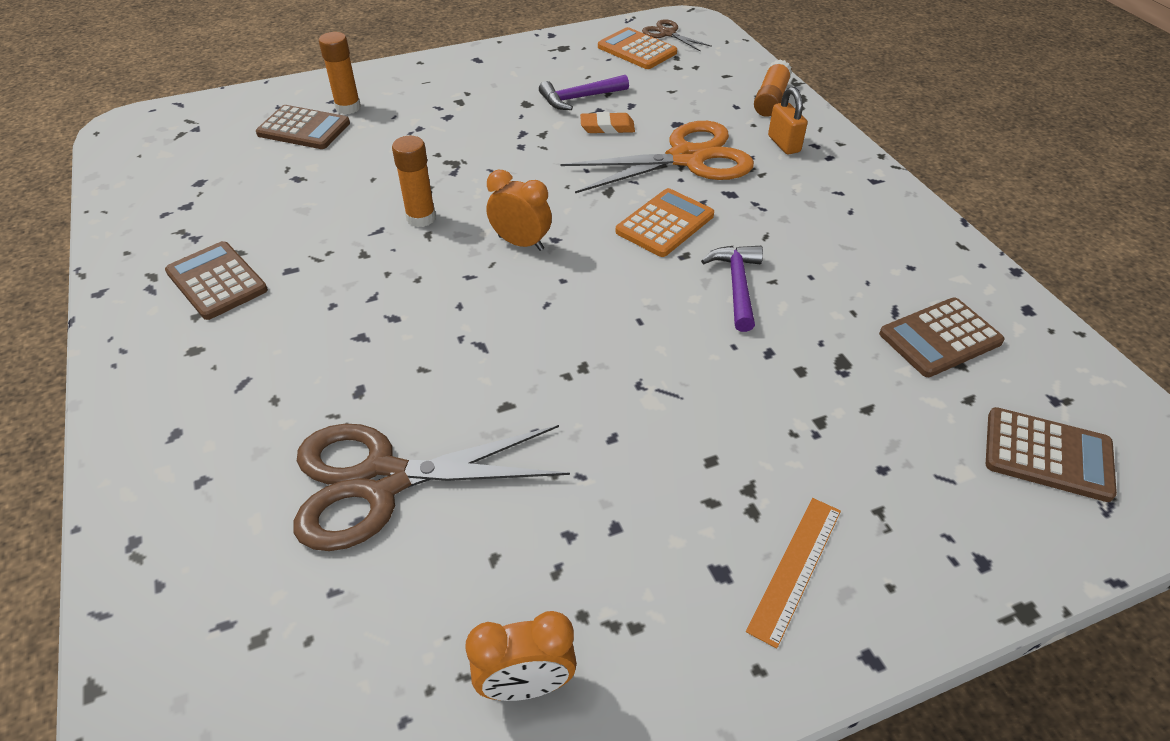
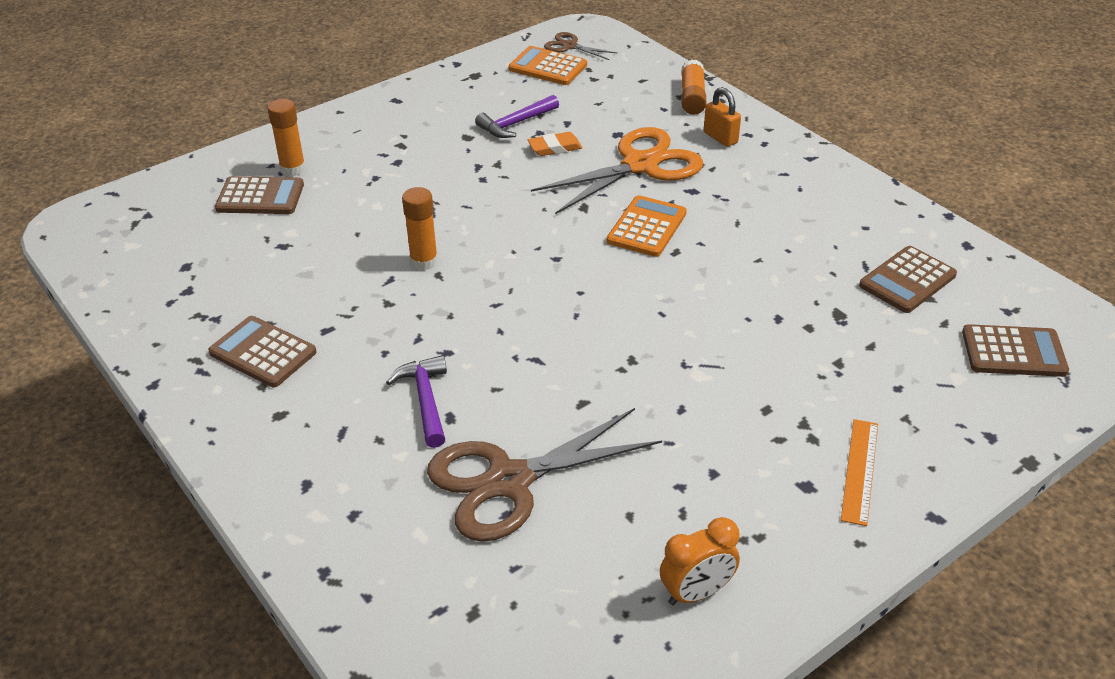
camera: 15 degrees left, 5 degrees down
orange clock [486,170,552,251] -> none
purple hammer [701,246,763,332] -> purple hammer moved to [386,355,447,448]

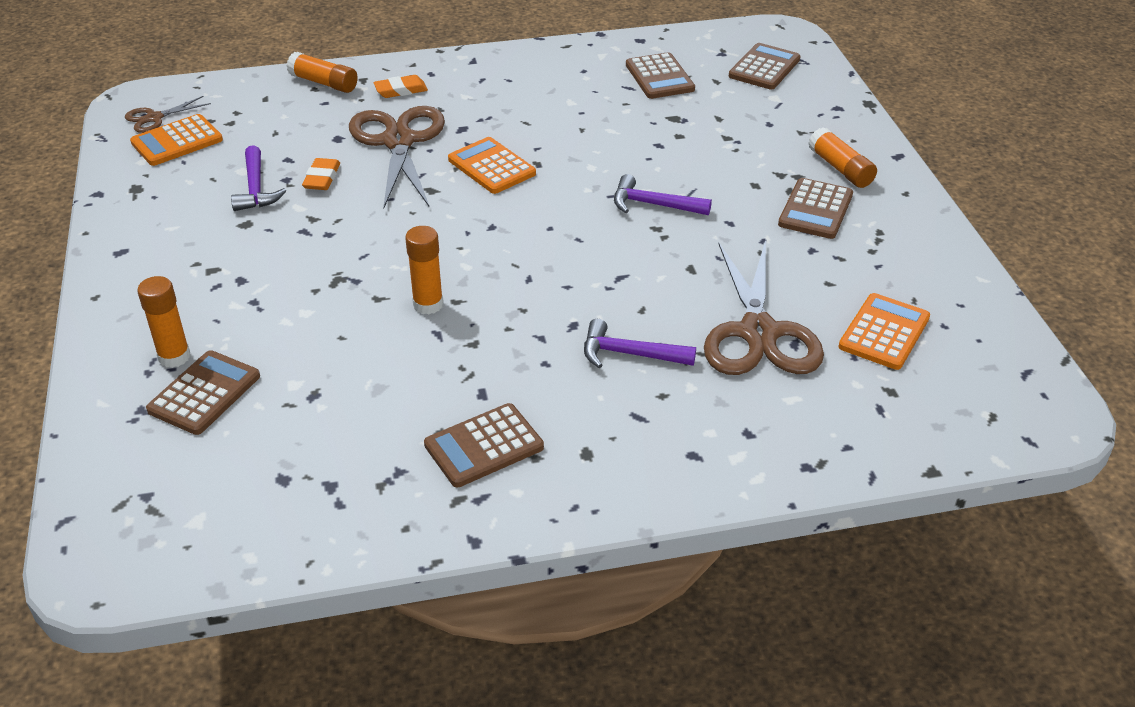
camera: 65 degrees left, 0 degrees up
orange scissors [531,127,703,214] -> brown scissors [349,106,445,209]
orange clock [660,517,740,605] -> none
orange padlock [704,87,741,147] -> orange eraser [373,75,428,98]
orange ruler [841,419,878,526] -> orange glue stick [808,127,877,188]
none -> purple hammer [614,174,712,215]
none -> brown calculator [778,178,853,239]
none -> orange calculator [838,293,930,370]

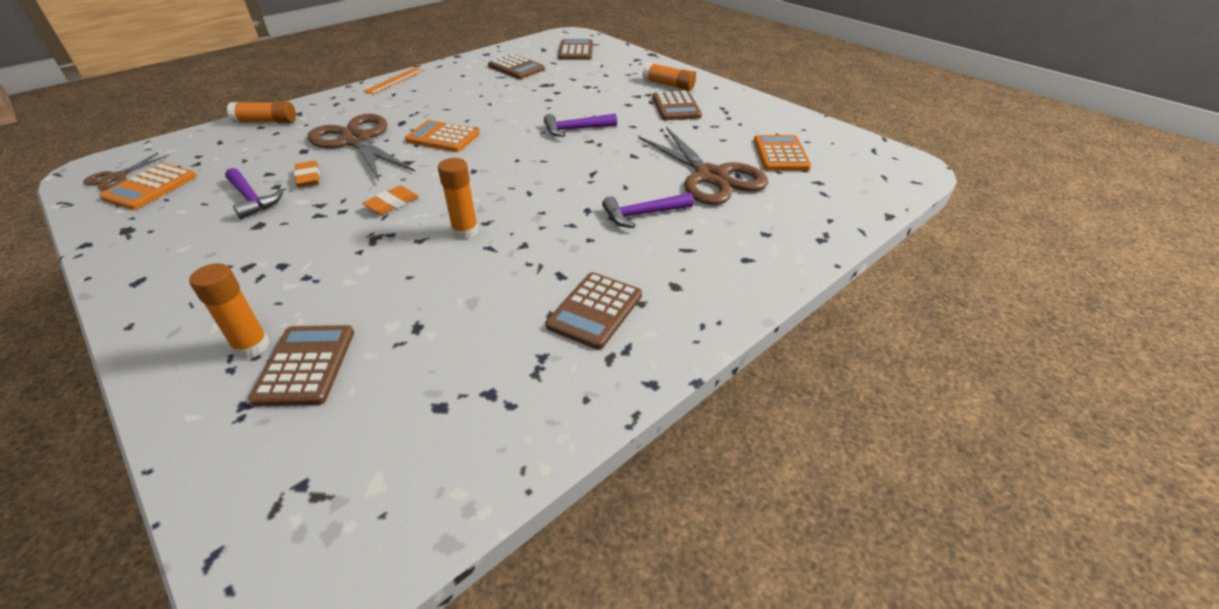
camera: 30 degrees left, 0 degrees up
orange eraser [373,75,428,98] -> orange eraser moved to [363,185,419,215]
none -> orange ruler [363,68,424,94]

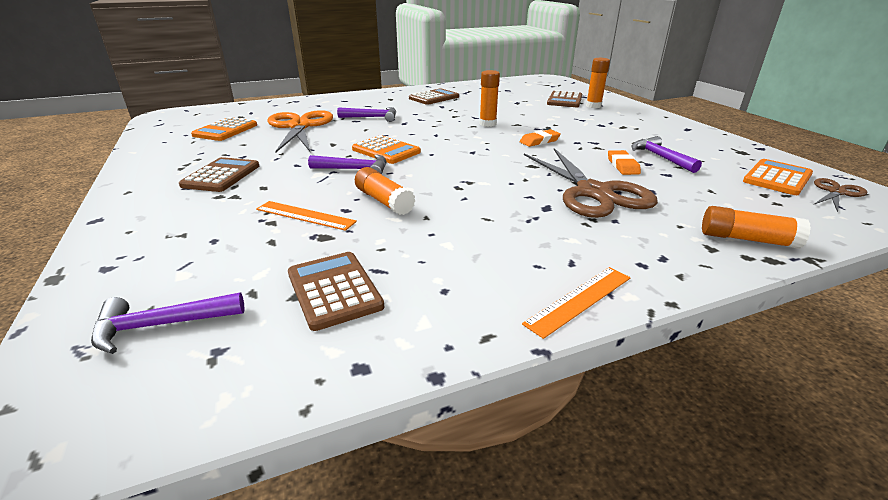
camera: 160 degrees left, 10 degrees down
orange calculator [405,120,479,152] -> orange calculator moved to [352,135,421,164]
brown calculator [558,39,593,60] -> purple hammer [91,292,245,354]
brown scissors [638,127,768,205] -> orange scissors [267,110,333,153]
orange glue stick [642,62,696,91] -> orange glue stick moved to [355,167,415,215]
none -> orange ruler [256,201,357,231]

